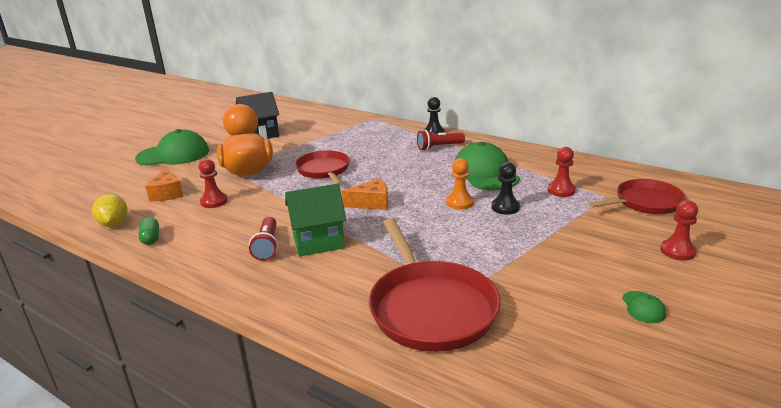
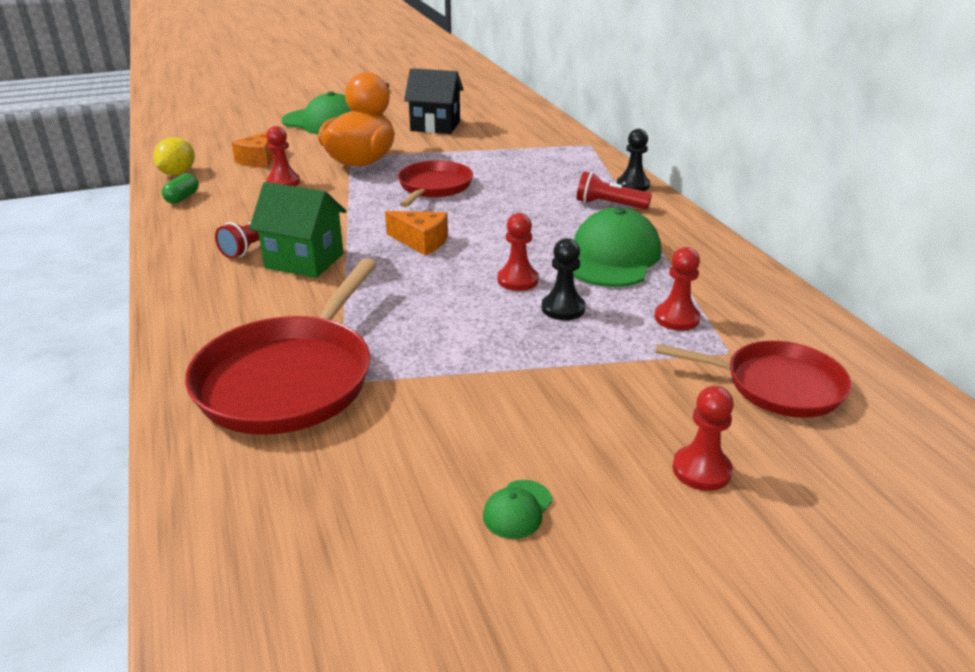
camera: 35 degrees right, 5 degrees up
orange pawn [446,158,474,210] -> red pawn [497,213,539,291]

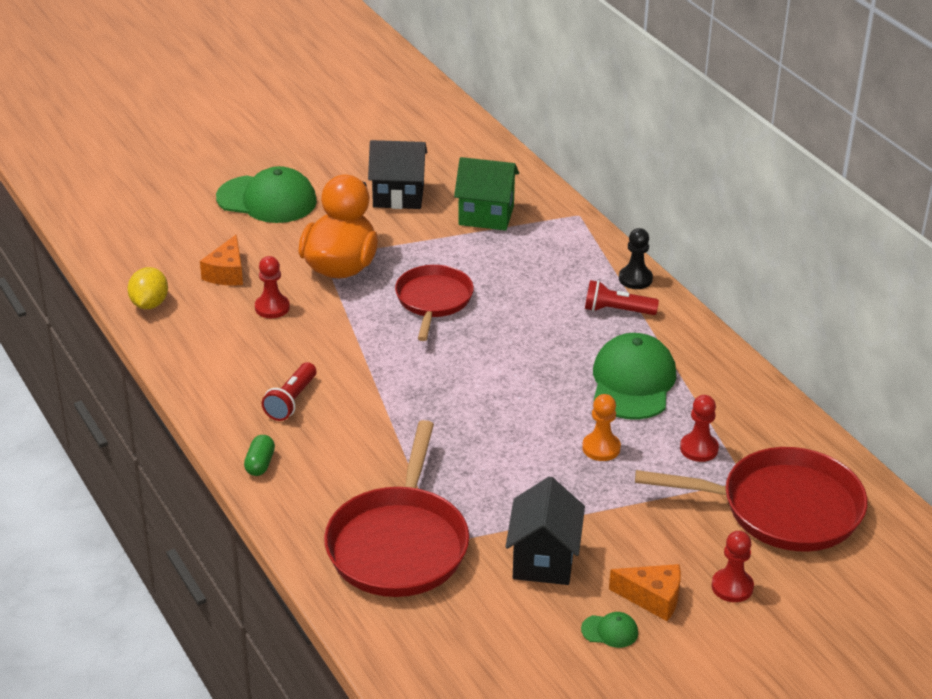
camera: 10 degrees left, 5 degrees up
green capsule [162,173,199,204] -> green capsule moved to [244,435,275,476]
green house [249,182,346,278] -> green house moved to [454,157,519,231]
orange cheese [385,211,448,256] -> orange cheese moved to [609,564,681,621]
green cap [483,480,552,539] -> green cap turned 105 degrees counterclockwise [581,612,638,648]
red pawn [497,213,539,291] -> none
black pawn [542,238,586,320] -> orange pawn [582,394,621,461]
red pan [655,341,851,418] -> red pan [635,447,867,551], size x1.55
none -> black house [505,476,585,585]

